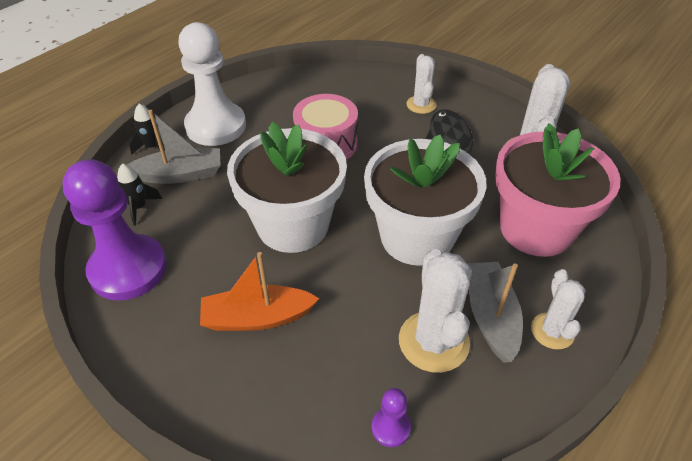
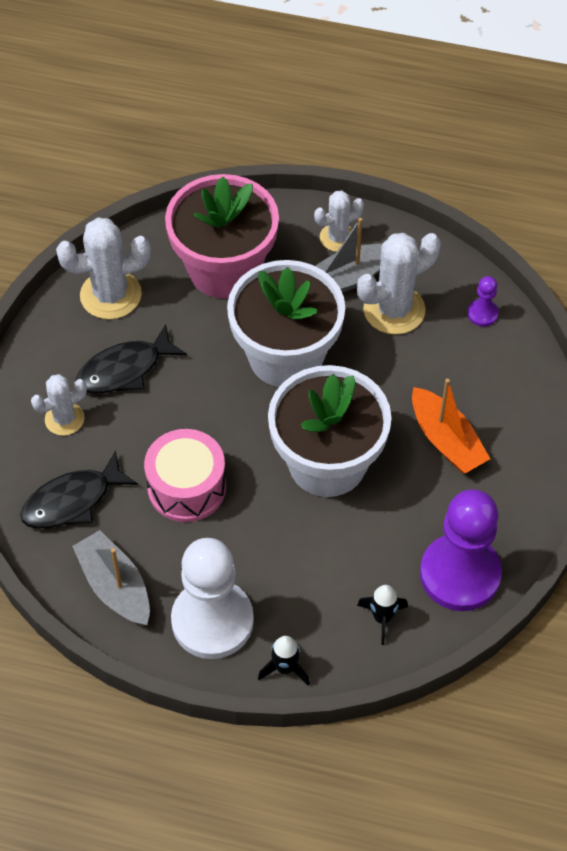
camera: 115 degrees left, 10 degrees up
grey boat [128,110,221,184] -> grey boat moved to [72,530,150,626]
none -> black fish [20,450,138,529]

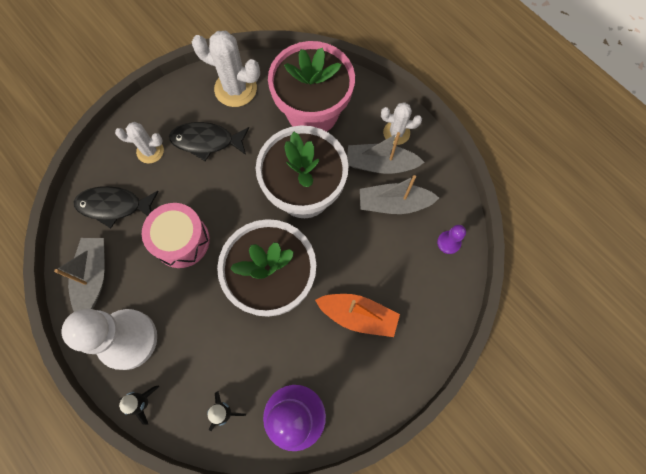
camera: 35 degrees right, 15 degrees up
white cactus [357,233,441,335] -> grey boat [360,175,439,214]
orange boat [412,379,490,473] -> orange boat turned 75 degrees counterclockwise [315,294,400,337]

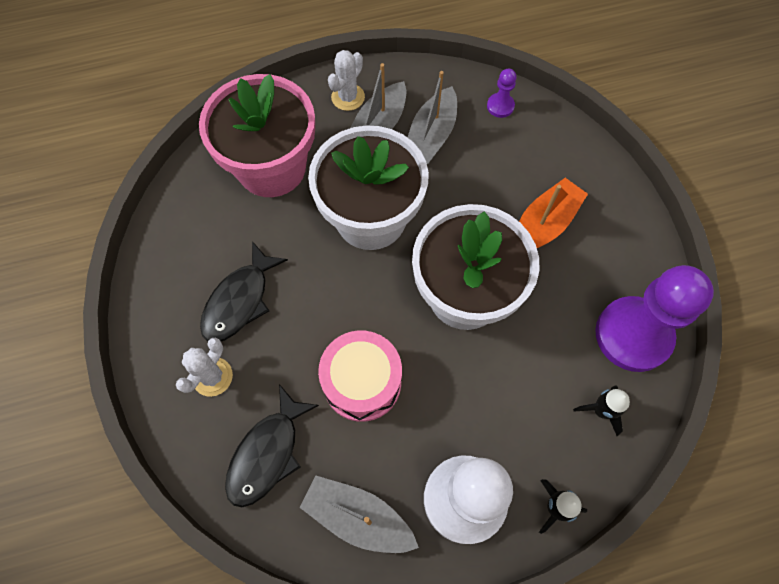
camera: 65 degrees left, 5 degrees down
white cactus [192,31,260,107] -> none

